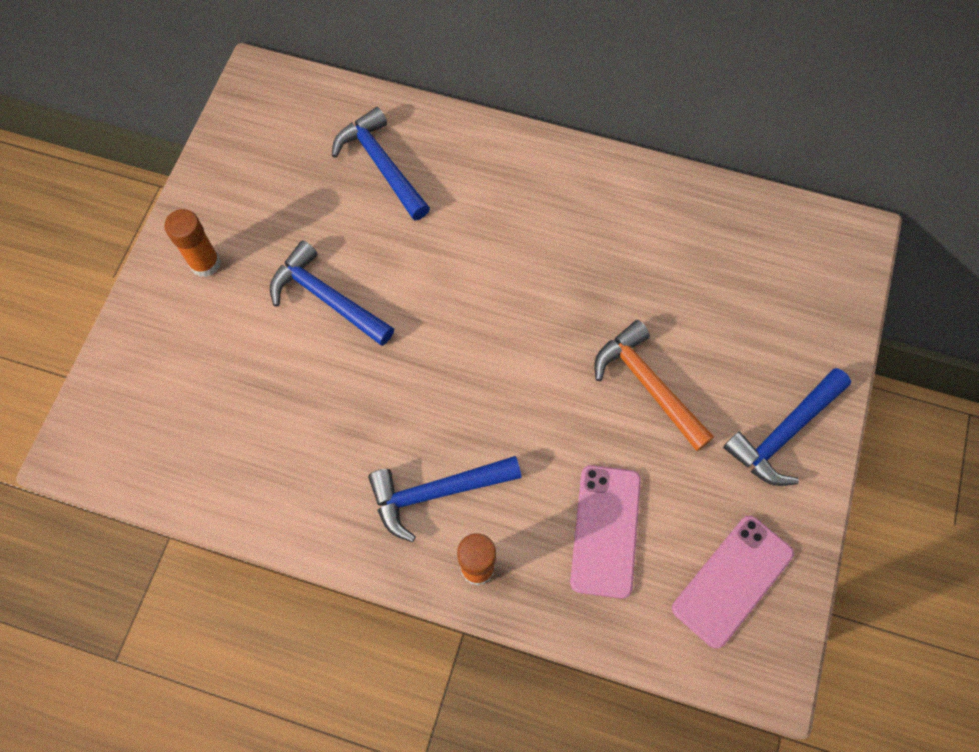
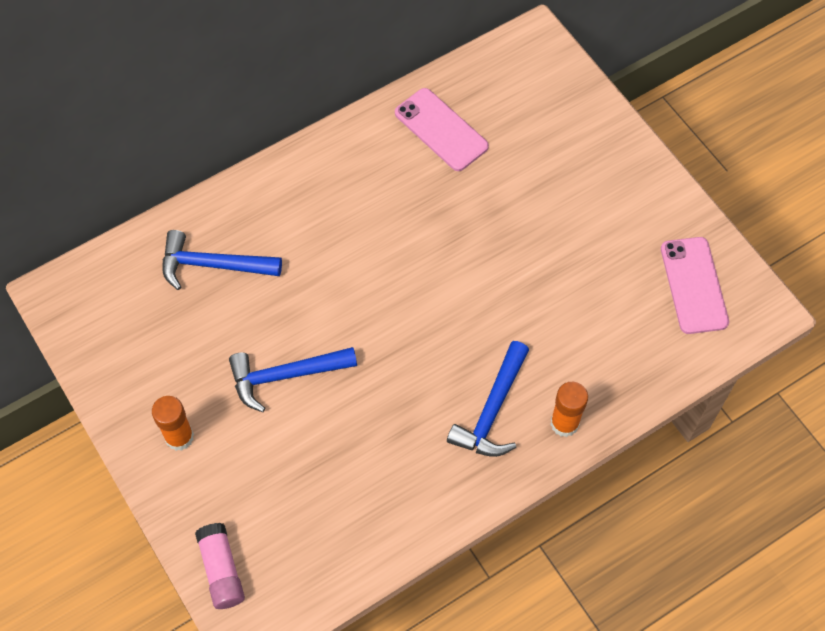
camera: 50 degrees left, 5 degrees down
pink phone [570,465,641,599] -> pink phone moved to [395,88,489,171]
orange hammer [595,320,714,451] -> none
blue hammer [723,368,851,486] -> none
none -> pink glue stick [195,523,245,609]

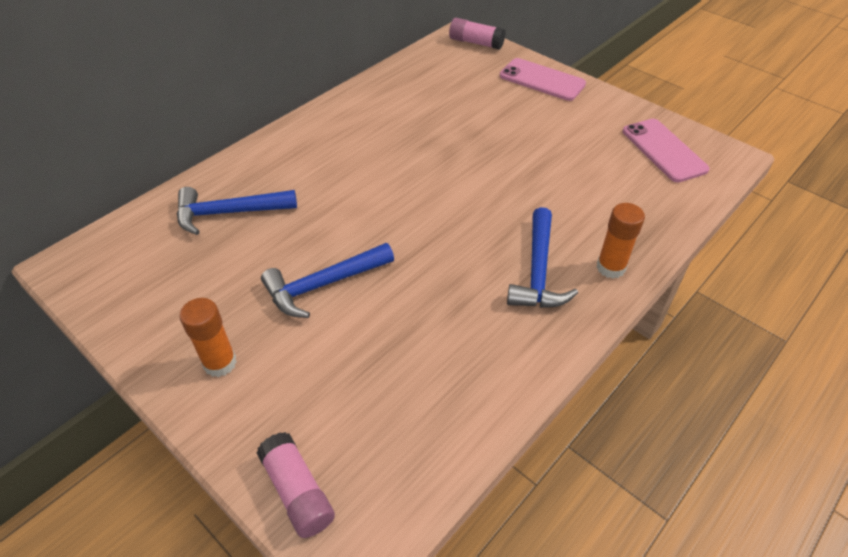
camera: 15 degrees left, 15 degrees down
pink phone [395,88,489,171] -> pink phone moved to [500,58,586,101]
none -> pink glue stick [449,18,506,50]

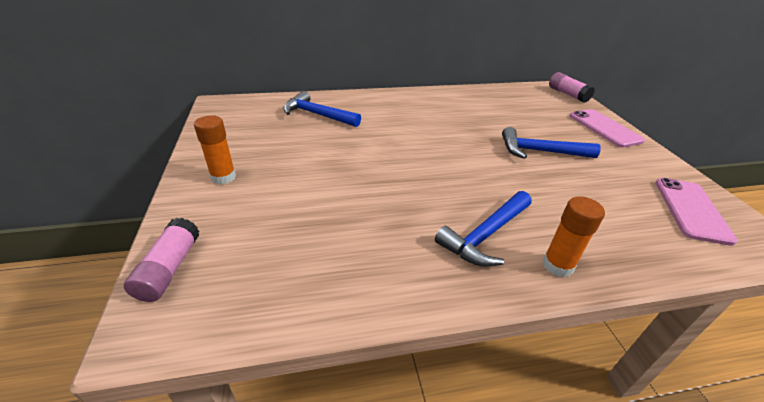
camera: 35 degrees right, 10 degrees down
blue hammer [261,243,394,318] -> blue hammer moved to [502,127,601,159]

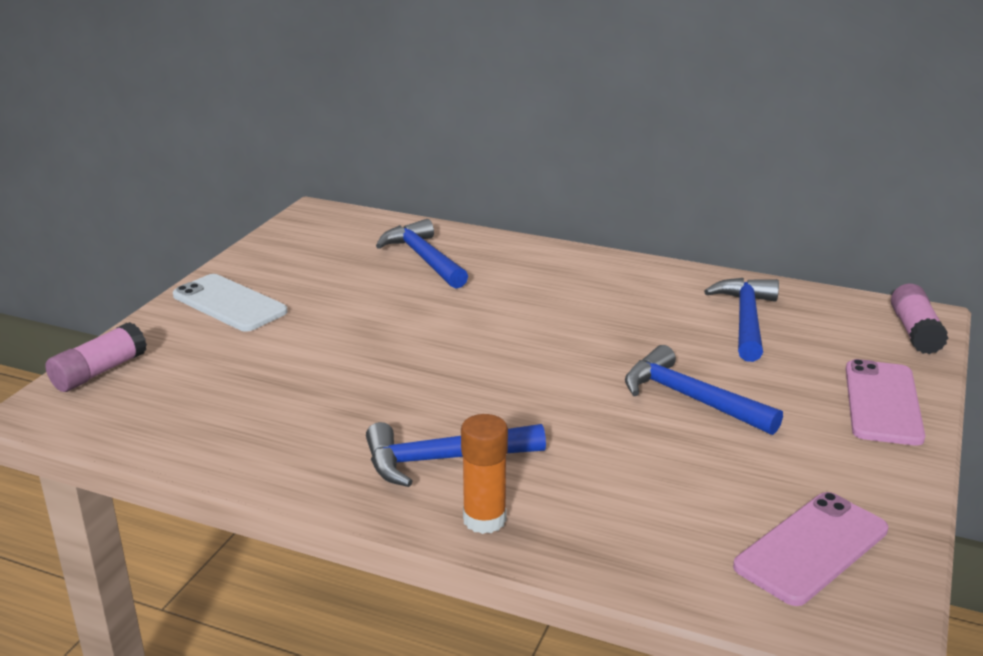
camera: 35 degrees right, 10 degrees down
orange glue stick [194,116,236,184] -> white phone [173,274,288,332]
none -> blue hammer [704,278,779,362]

